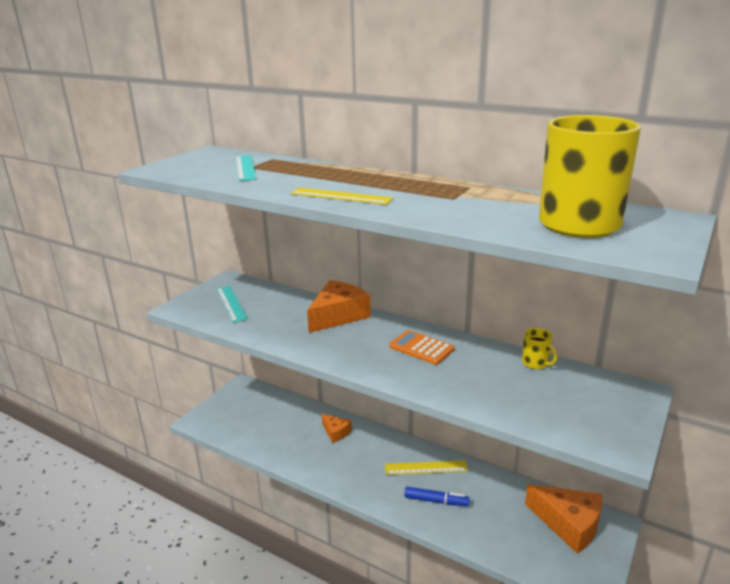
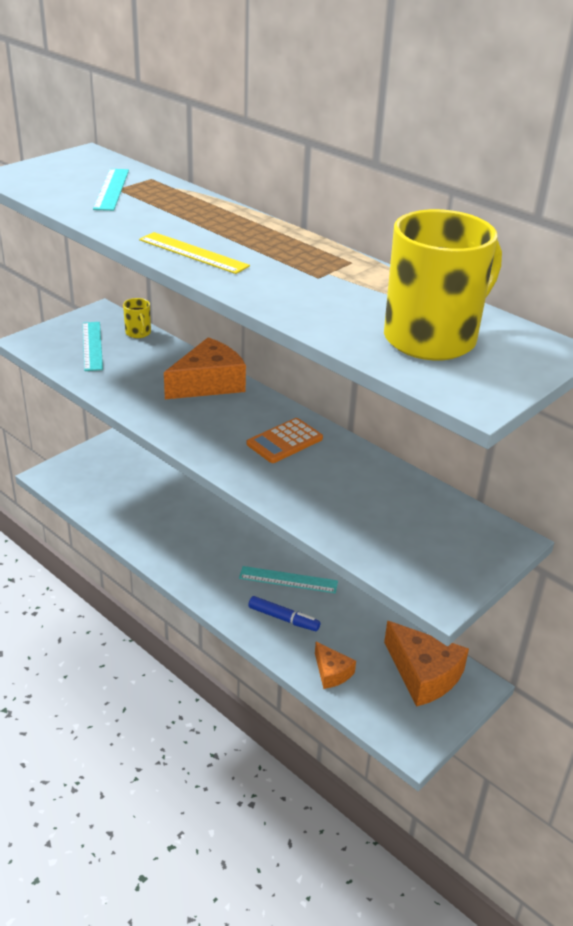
camera: 10 degrees right, 10 degrees up
orange cheese [322,414,352,443] -> orange cheese moved to [315,642,356,689]
yellow ruler [385,460,468,475] -> turquoise ruler [239,566,338,593]
orange calculator [389,330,454,365] -> orange calculator turned 90 degrees counterclockwise [247,418,323,463]
yellow mug [522,328,557,369] -> yellow mug moved to [123,298,151,338]

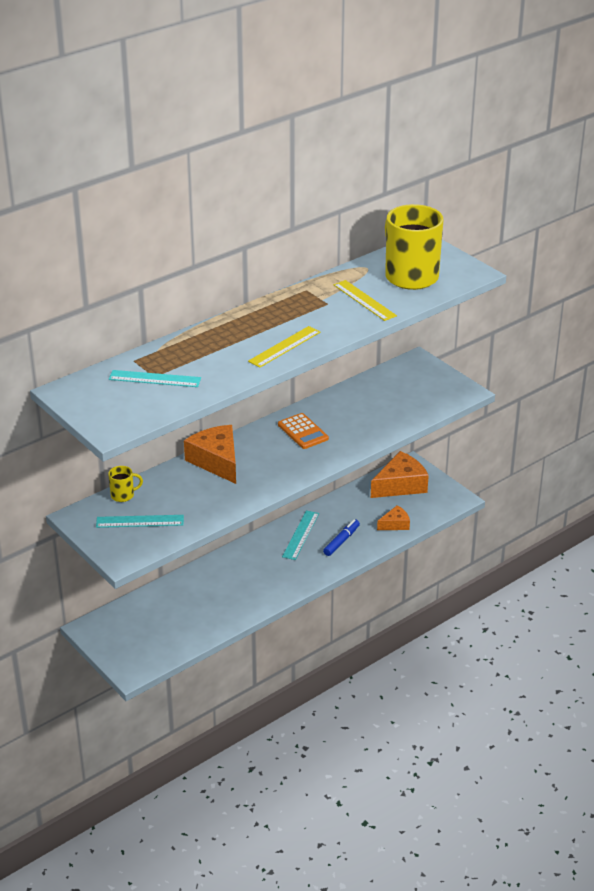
camera: 80 degrees left, 0 degrees up
none -> yellow ruler [334,280,397,321]

